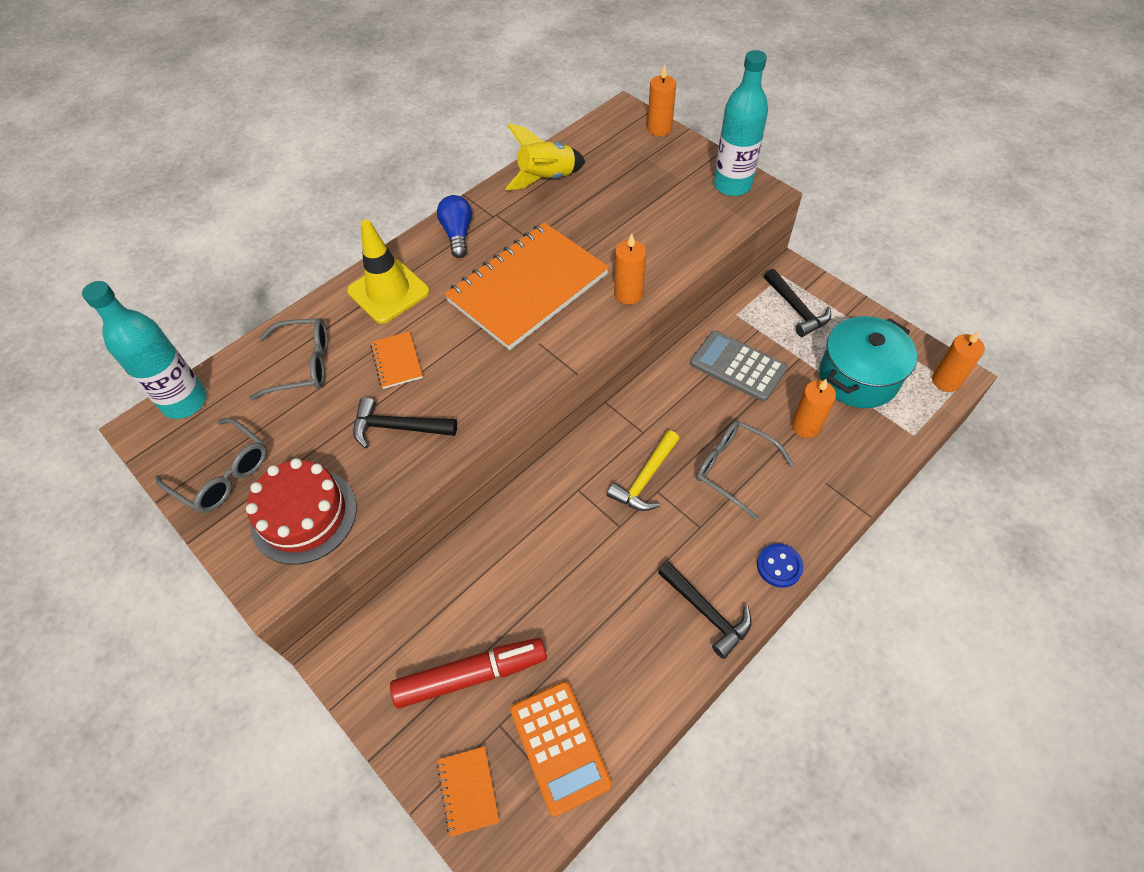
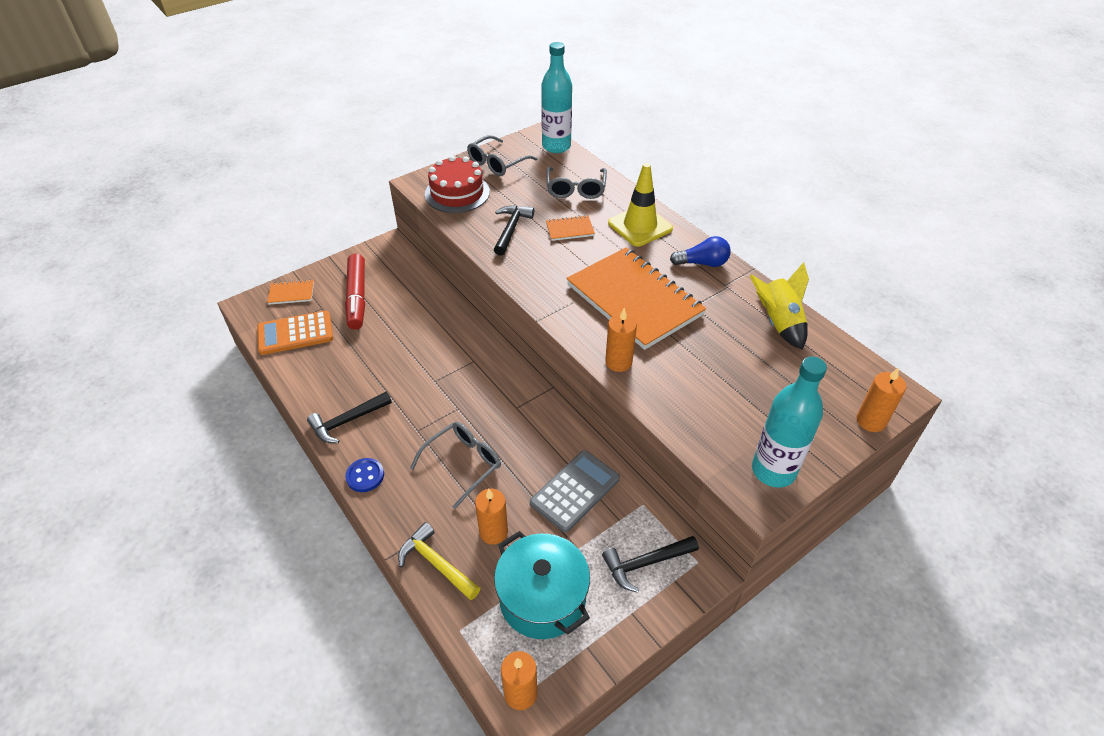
camera: 95 degrees right, 10 degrees down
yellow hammer [607,430,679,511] -> yellow hammer moved to [398,522,480,600]

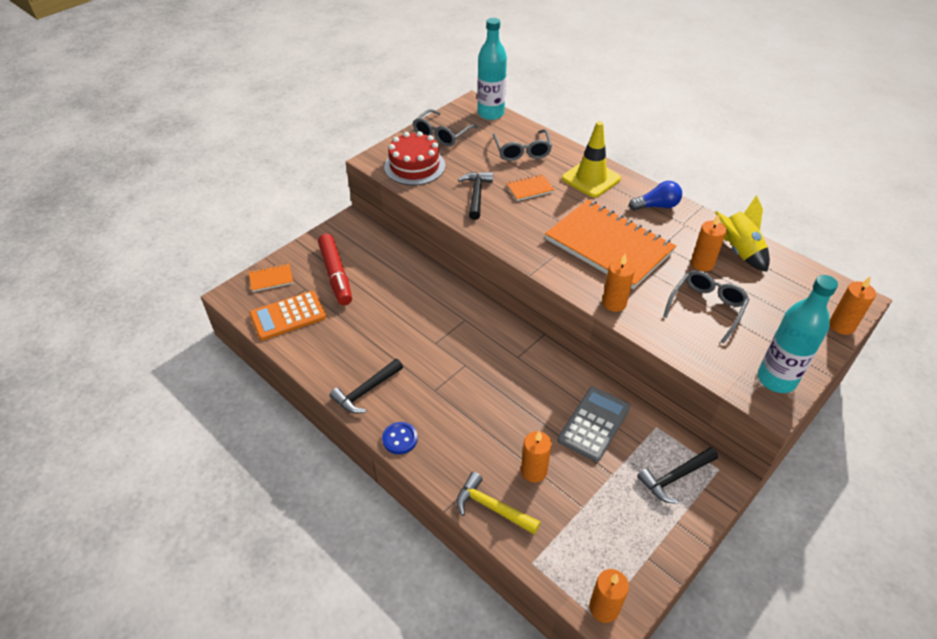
camera: 10 degrees left, 0 degrees up
grey glasses [410,422,501,509] -> grey glasses moved to [663,270,750,344]
turquoise pot [494,531,590,639] -> none
none -> orange candle [691,214,726,271]

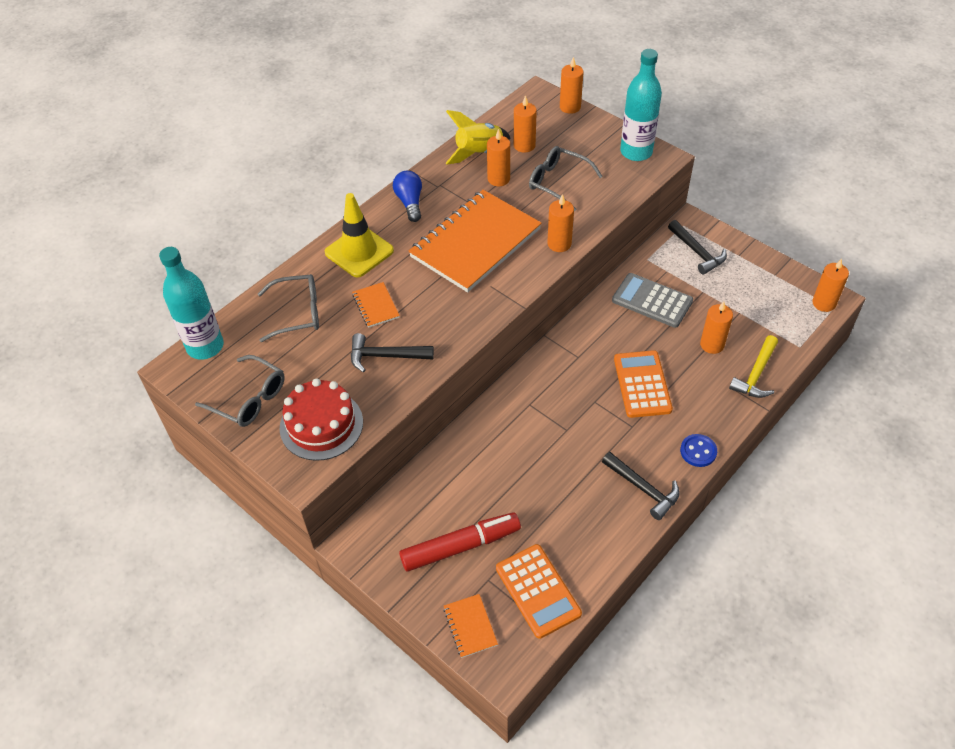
camera: 90 degrees left, 5 degrees up
none -> orange candle [514,95,537,153]
none -> orange calculator [614,350,673,418]

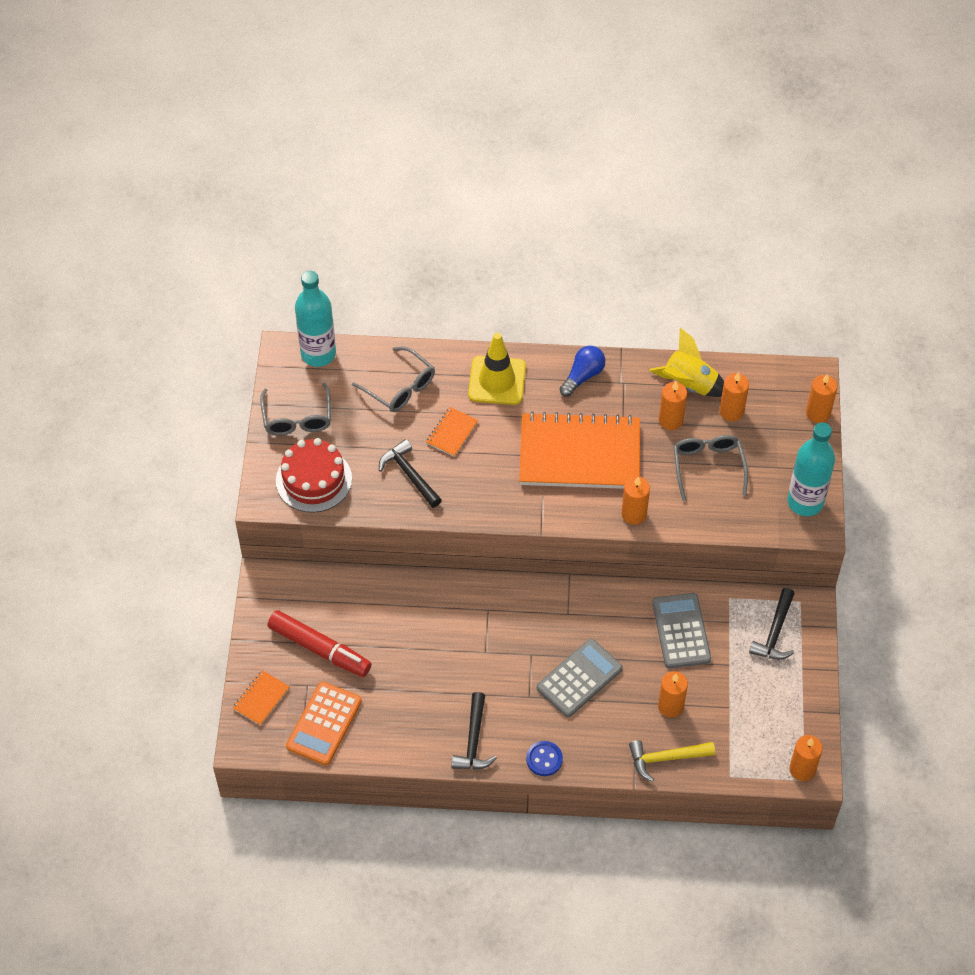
camera: 50 degrees right, 5 degrees up
orange calculator [614,350,673,418] -> grey calculator [537,639,623,717]

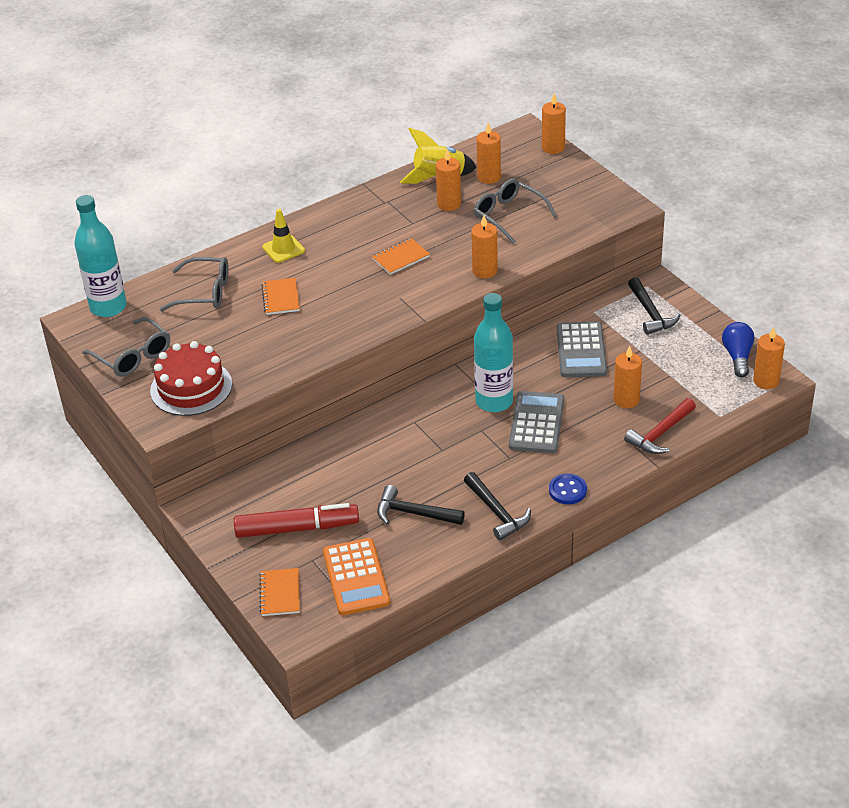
camera: 35 degrees left, 15 degrees down
black hammer [379,439,442,508] -> black hammer moved to [377,485,465,525]
yellow traffic cone [468,333,526,405] -> yellow traffic cone [262,209,305,263], size x0.63
orange notebook [519,411,640,489] -> orange notebook [372,238,430,275], size x0.41
blue light bulb [559,346,605,397] -> blue light bulb moved to [722,322,754,377]
yellow hammer [629,740,715,782] -> red hammer [624,398,696,454]
grey calculator [652,593,711,668] -> grey calculator turned 135 degrees counterclockwise [557,321,607,377]
turquoise bottle [787,422,835,516] -> turquoise bottle moved to [474,293,513,412]

